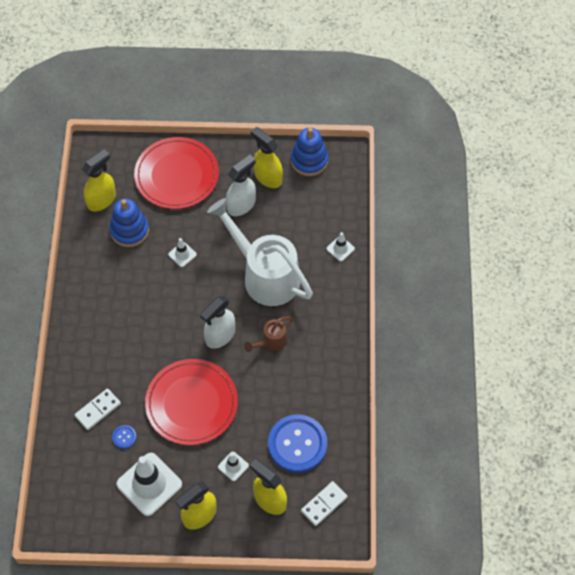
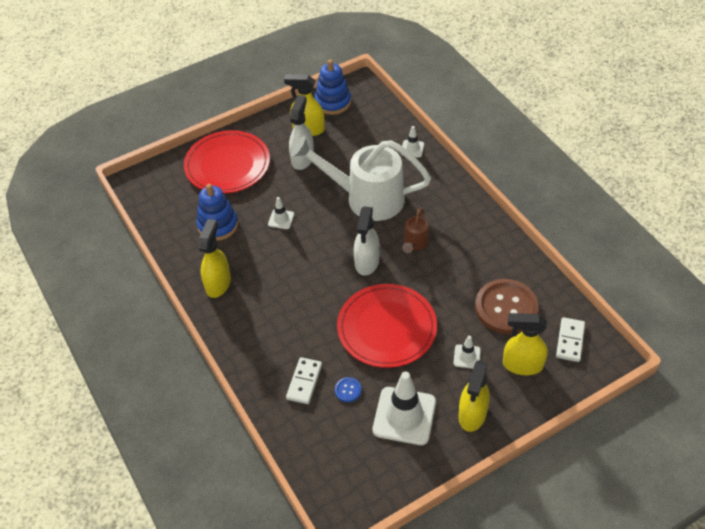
camera: 30 degrees left, 10 degrees down
yellow spray bottle [82,149,116,212] -> yellow spray bottle moved to [198,219,231,298]
blue button [268,415,327,473] -> brown button [475,279,538,334]

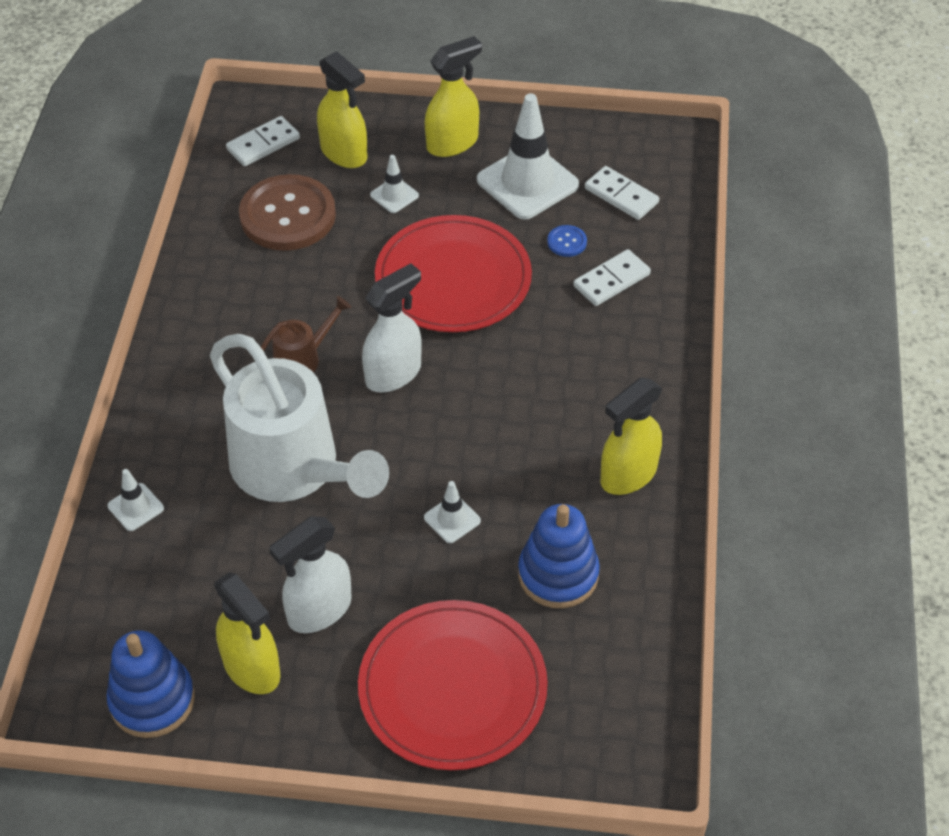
camera: 145 degrees left, 0 degrees up
none -> white domino [585,166,659,220]

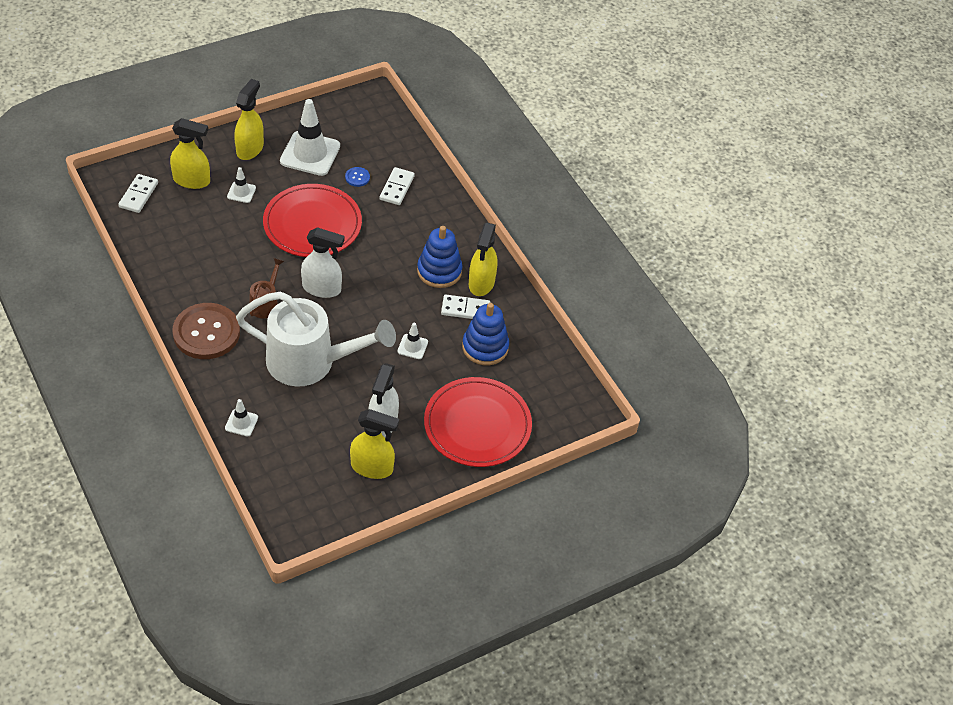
camera: 40 degrees left, 0 degrees up
blue stacking toy [107,630,195,738] -> blue stacking toy moved to [417,226,462,288]
brown button [239,174,336,251] -> brown button moved to [172,303,240,359]
white spray bottle [362,263,422,392] -> white spray bottle turned 90 degrees clockwise [301,227,345,298]
white domino [585,166,659,220] -> white domino moved to [441,295,491,319]

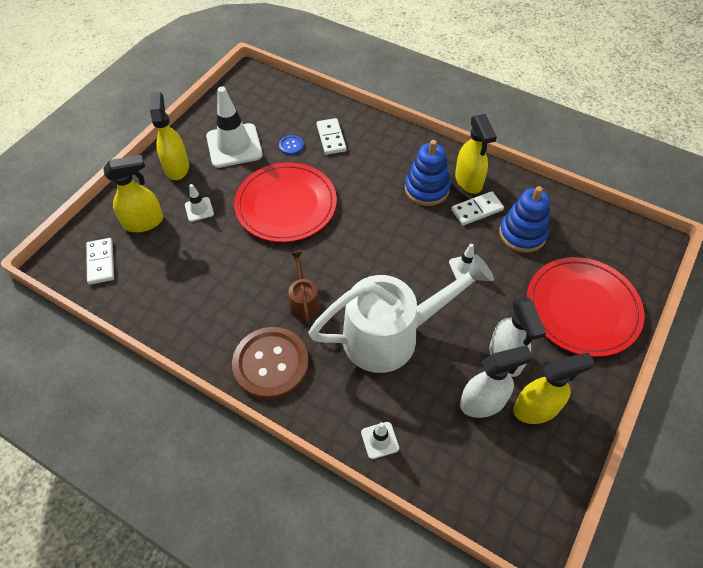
camera: 25 degrees left, 5 degrees up
white spray bottle [301,227,345,298] -> white spray bottle moved to [460,345,532,418]

